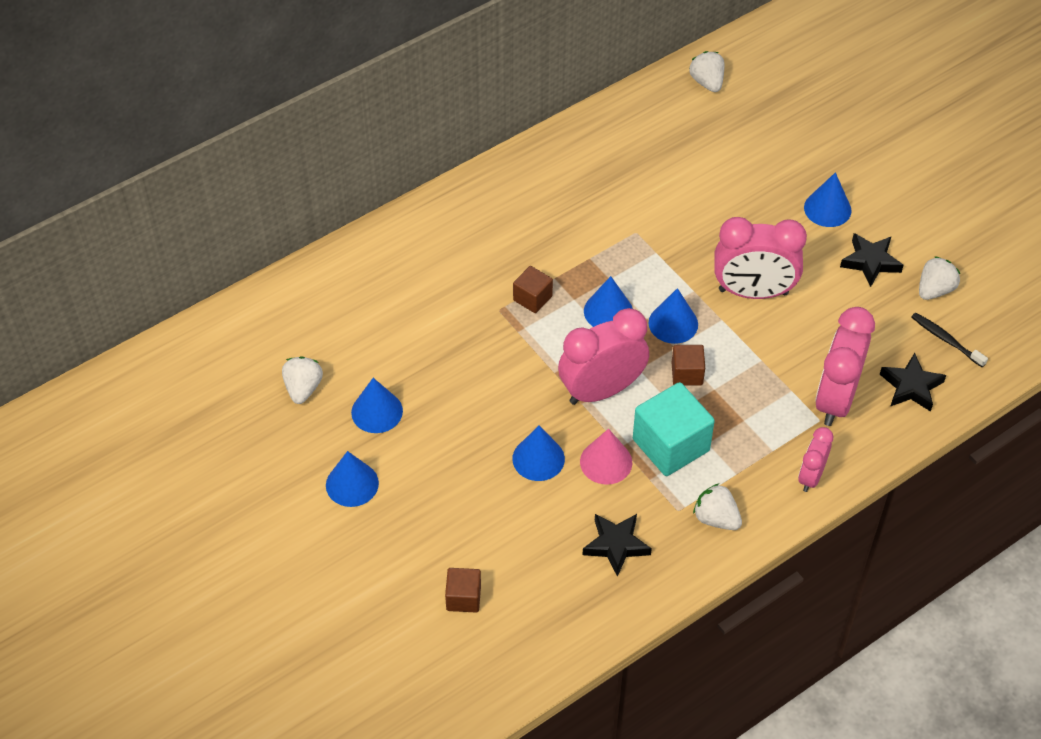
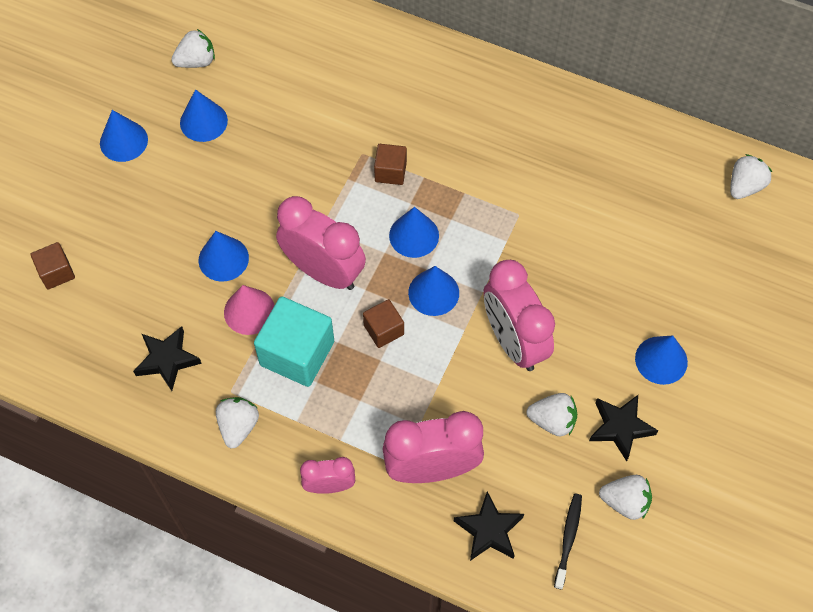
camera: 60 degrees right, 10 degrees up
none -> white strawberry [527,393,577,436]

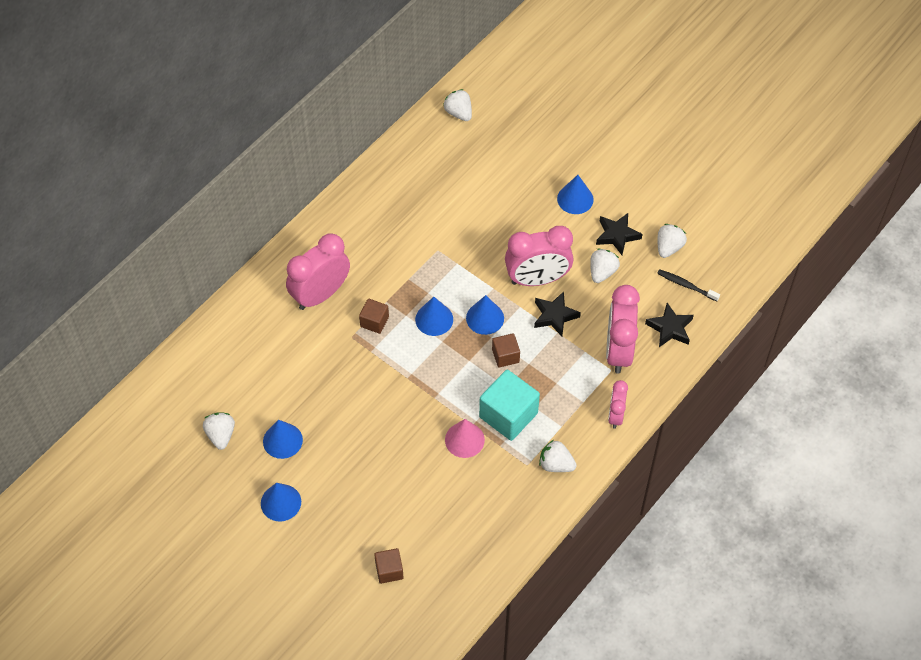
camera: 75 degrees left, 5 degrees down
black star [133,326,202,391] -> black star moved to [534,291,581,336]
blue cone [199,231,249,282] -> none
pink clock [276,196,366,290] -> pink clock moved to [286,233,350,310]

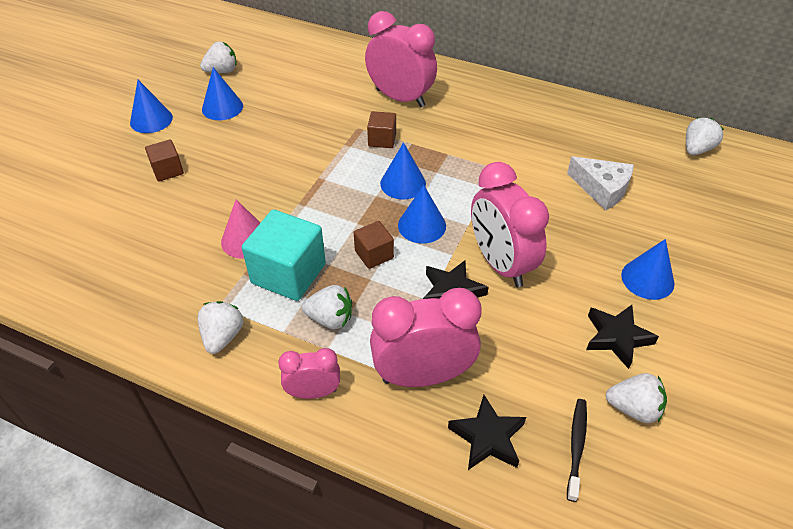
camera: 75 degrees right, 10 degrees down
brown cube [374,548,404,584] -> brown cube moved to [145,139,184,182]
white strawberry [590,249,620,283] -> white strawberry moved to [302,285,352,329]
none -> white cheese [567,156,634,211]

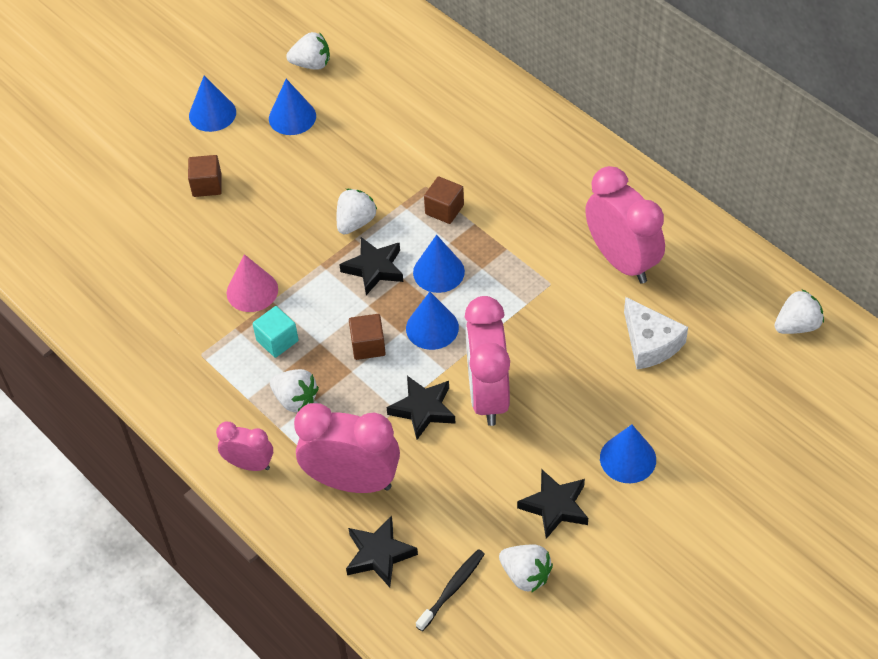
camera: 25 degrees right, 5 degrees up
white strawberry [198,301,244,354] -> white strawberry moved to [337,189,377,235]
turquoise cube [242,209,326,301] -> turquoise cube [253,306,299,358], size x0.54
pink clock [365,11,437,107] -> pink clock moved to [585,166,665,284]
none -> black star [339,237,403,295]

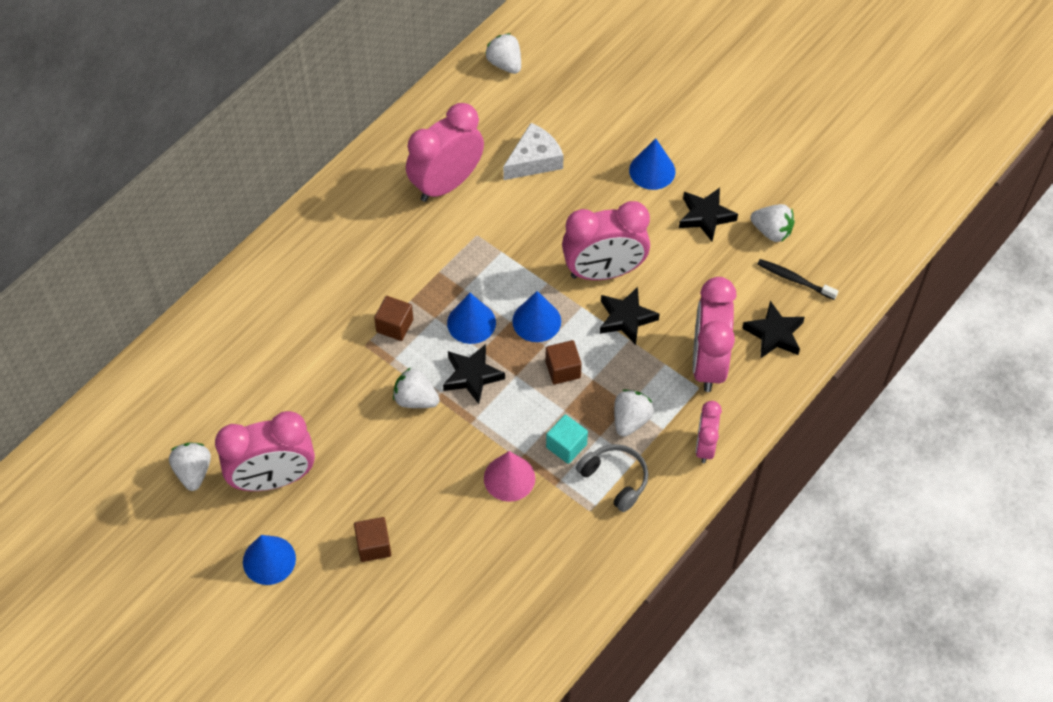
camera: 100 degrees left, 5 degrees up
blue cone [269,79,316,135] -> pink clock [215,411,315,491]
white strawberry [499,544,553,593] -> white strawberry turned 90 degrees clockwise [750,204,795,242]
none -> grey headphones [576,444,648,512]

